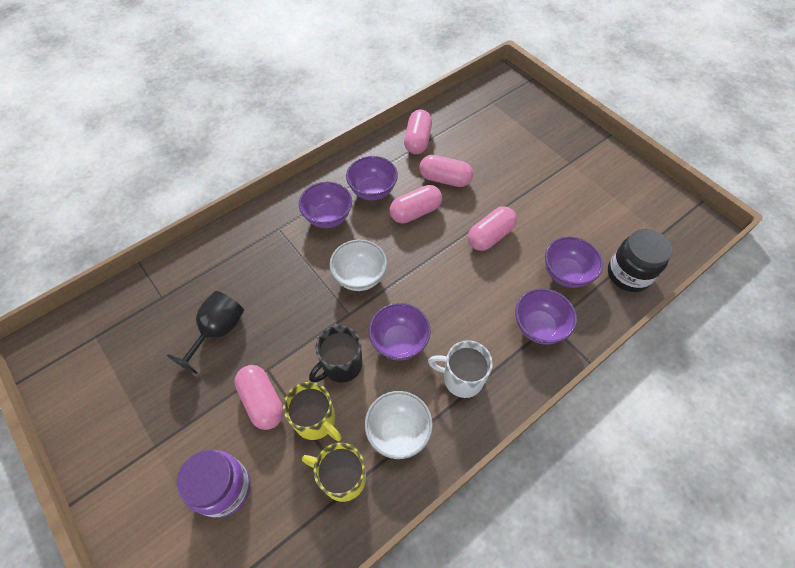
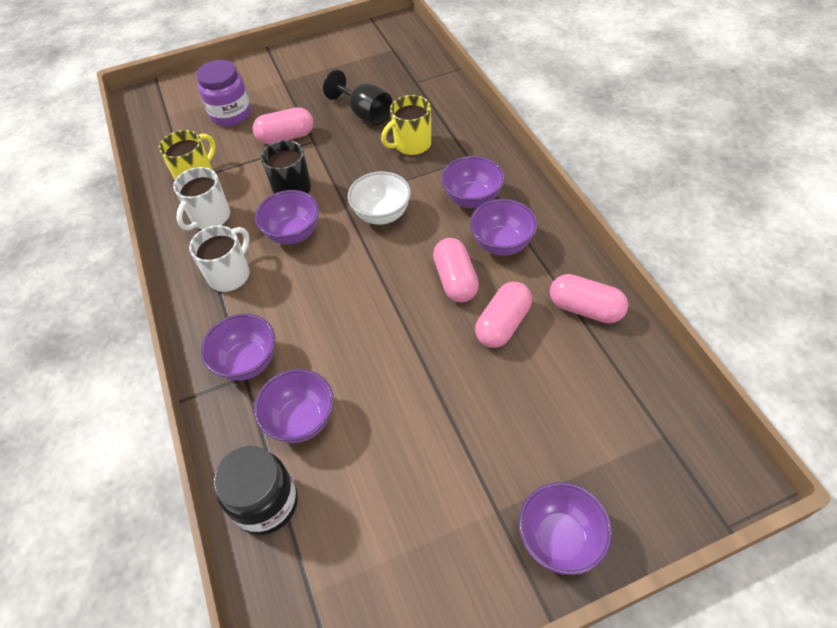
camera: 110 degrees right, 5 degrees down
yellow mug [283,382,342,441] -> yellow mug moved to [381,95,431,155]
white bowl [365,391,433,459] -> white mug [173,167,230,230]
pink capsule [468,206,517,251] -> none
none -> purple bowl [519,482,612,575]

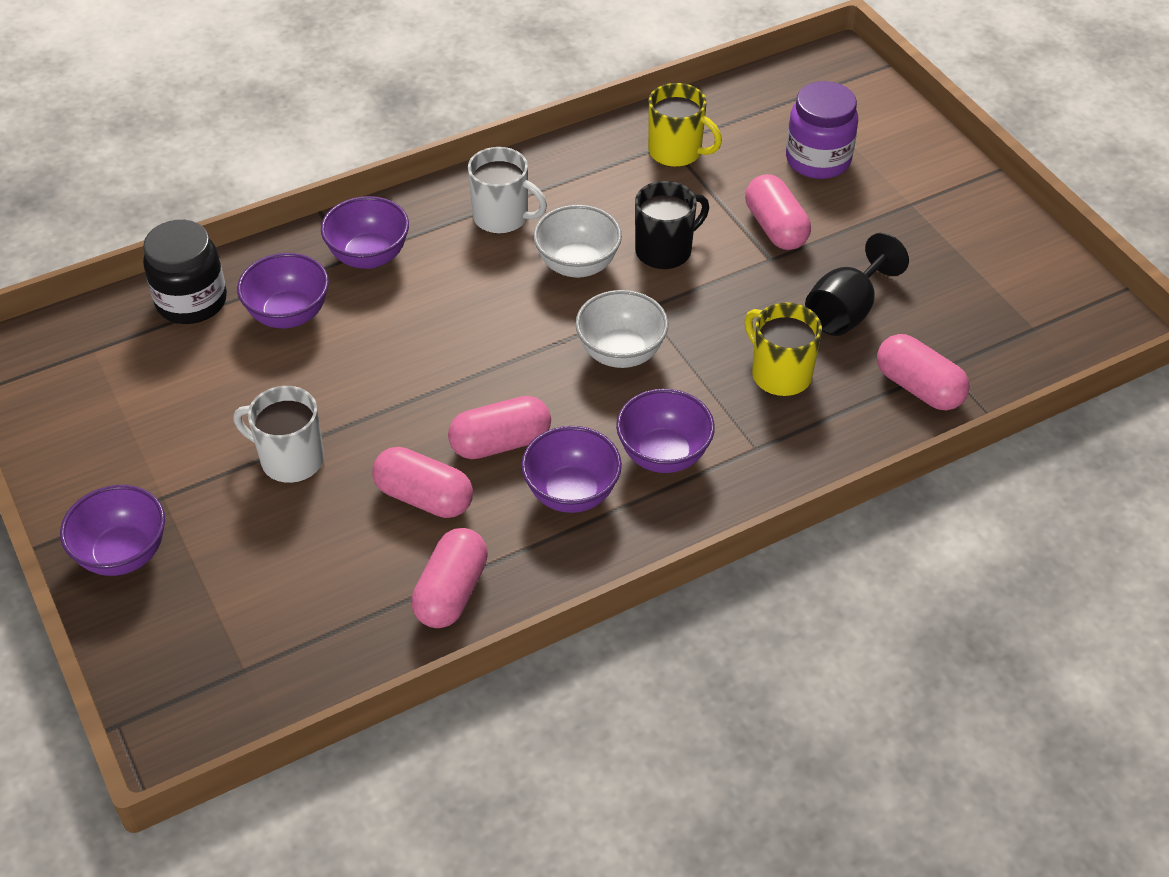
camera: 80 degrees right, 5 degrees down
white mug [173,167,230,230] -> white mug moved to [233,386,324,483]
purple bowl [255,190,319,244] -> white bowl [533,205,622,278]
none -> pink capsule [877,334,970,410]

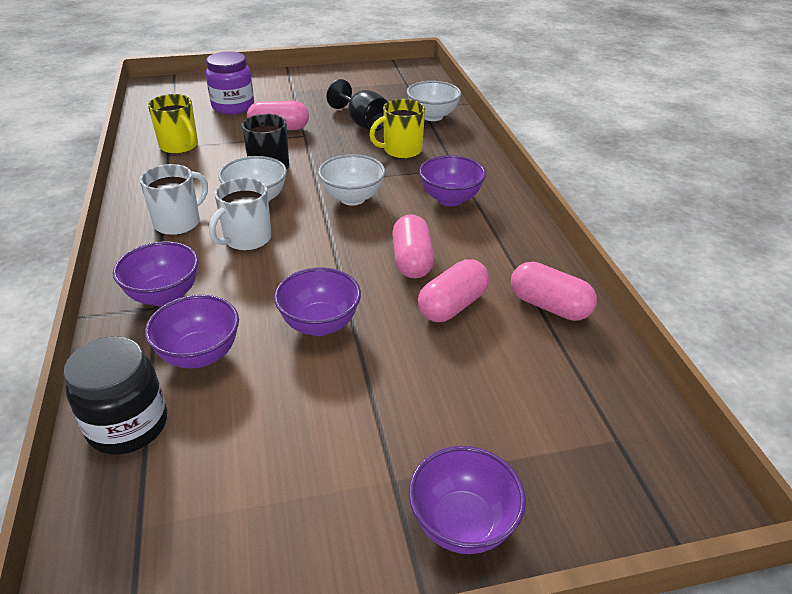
camera: 75 degrees left, 10 degrees down
white mug [233,386,324,483] -> white mug moved to [209,178,271,251]
purple bowl [521,426,622,513] -> purple bowl moved to [274,268,361,336]
yellow mug [648,83,722,167] -> yellow mug turned 90 degrees clockwise [148,94,198,154]
pink capsule [877,334,970,410] -> white bowl [407,81,461,121]

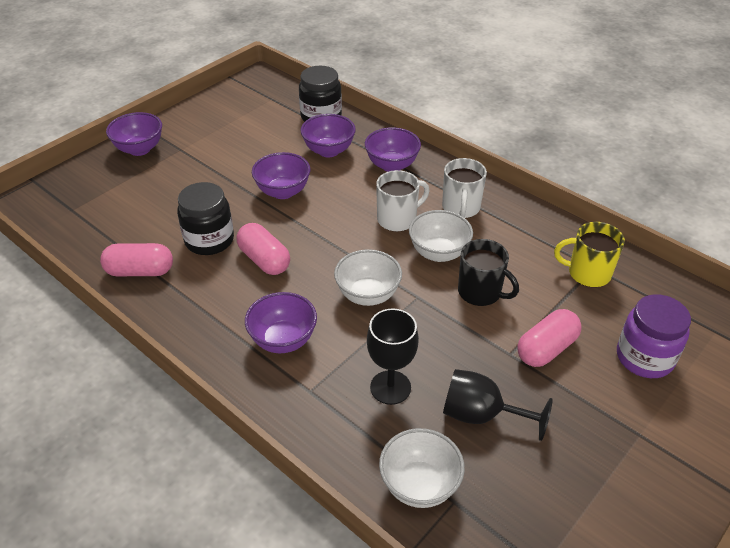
camera: 145 degrees right, 5 degrees up
white mug [209,178,271,251] -> white mug turned 60 degrees clockwise [376,170,430,232]
yellow mug [369,99,425,159] -> black goblet [367,308,419,405]
pink capsule [418,259,490,322] -> black jar [177,182,234,255]

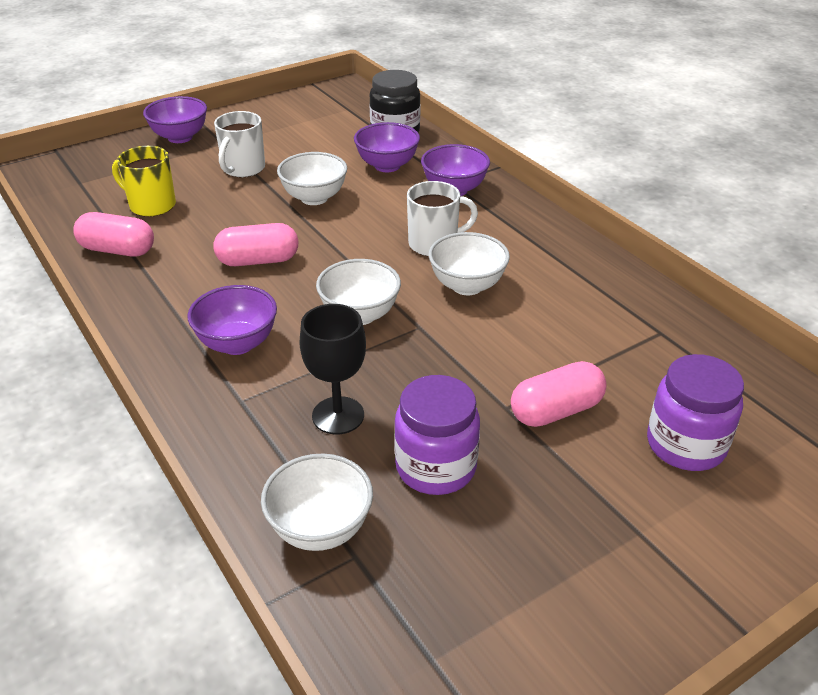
camera: 15 degrees right, 5 degrees down
black jar [177,182,234,255] -> none
pink capsule [236,223,290,275] -> pink capsule turned 75 degrees counterclockwise [213,223,298,266]
purple bowl [252,152,310,199] -> white bowl [277,152,347,205]
white mug [442,158,487,218] -> white mug moved to [214,111,265,177]
black goblet [443,369,553,441] -> purple jar [394,375,480,495]
black mug [458,239,519,306] -> none
yellow mug [554,222,625,287] -> yellow mug moved to [112,146,176,217]

